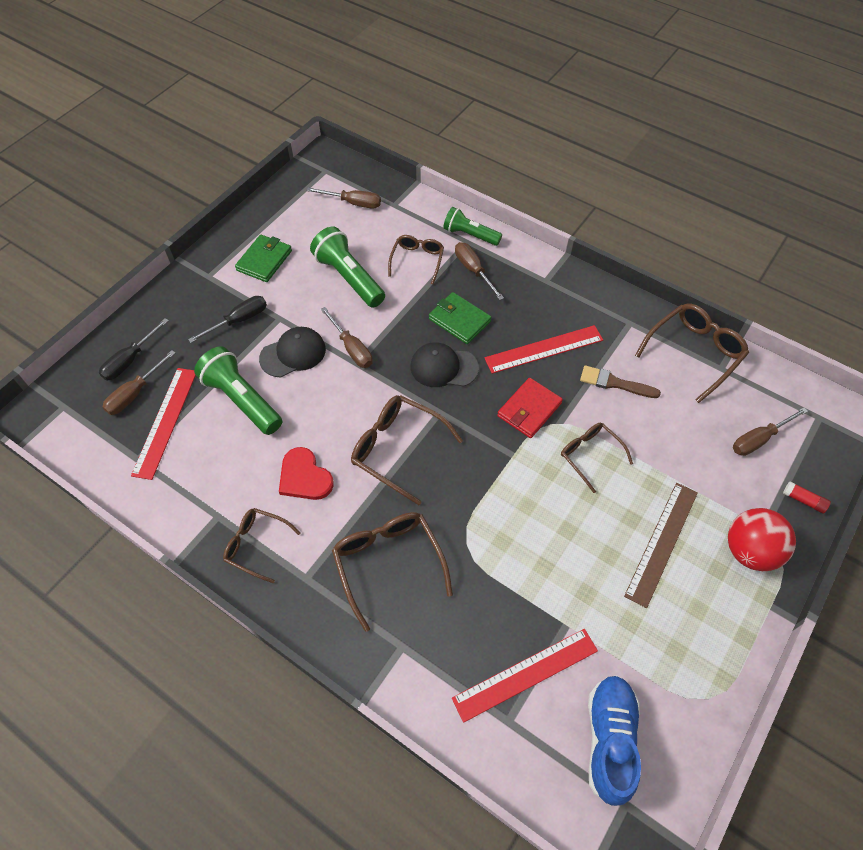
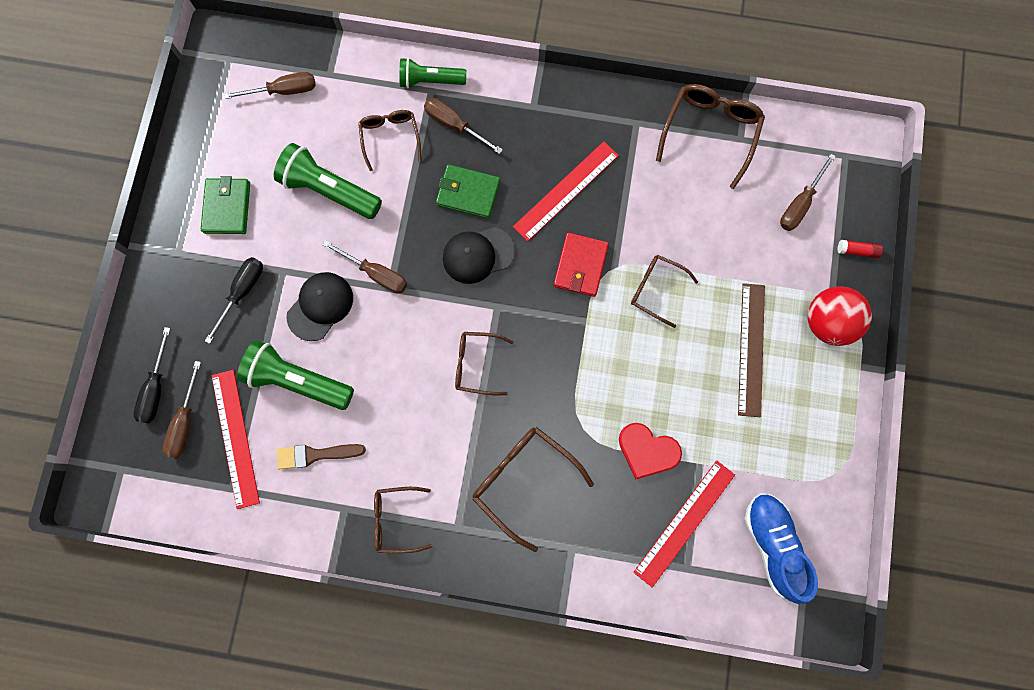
camera: 25 degrees left, 20 degrees up
red heart [279,447,334,500] -> red heart moved to [619,423,682,479]
brown glasses [351,395,463,505] -> brown glasses [455,332,514,395], size x0.64
brown brush [580,365,661,398] -> brown brush moved to [277,444,366,469]

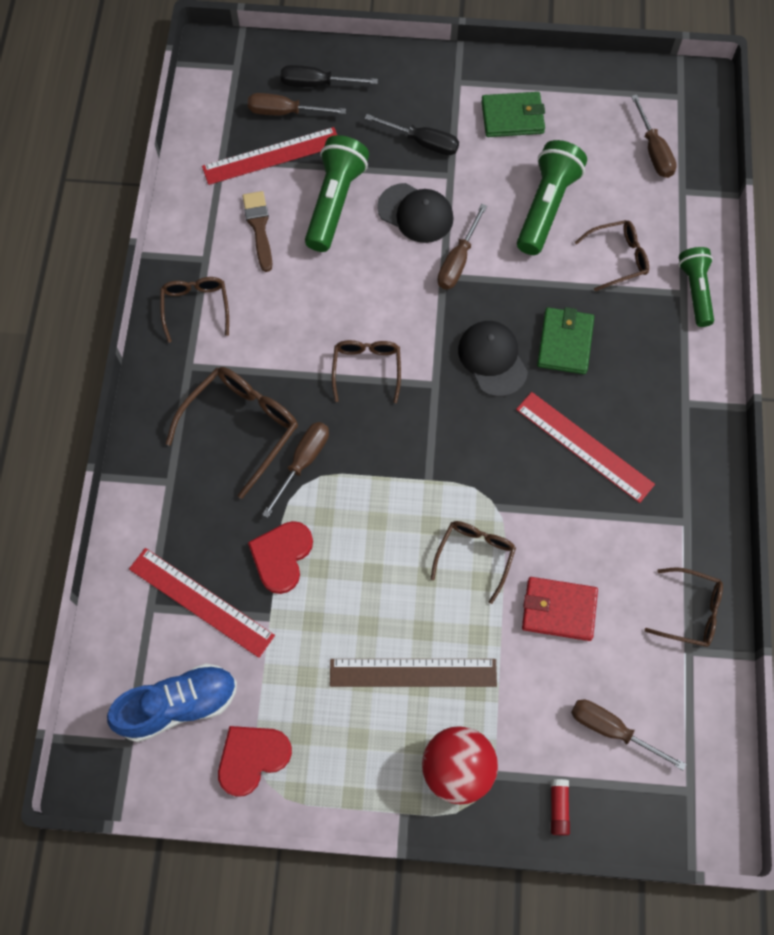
camera: 85 degrees right, 10 degrees down
brown screwdriver [424,98,503,154] -> brown screwdriver moved to [262,422,329,518]
red wallet [554,233,609,297] -> red wallet moved to [522,577,598,641]
brown glasses [656,84,765,189] -> brown glasses [645,567,723,647], size x0.64
none -> red heart [218,726,292,797]

